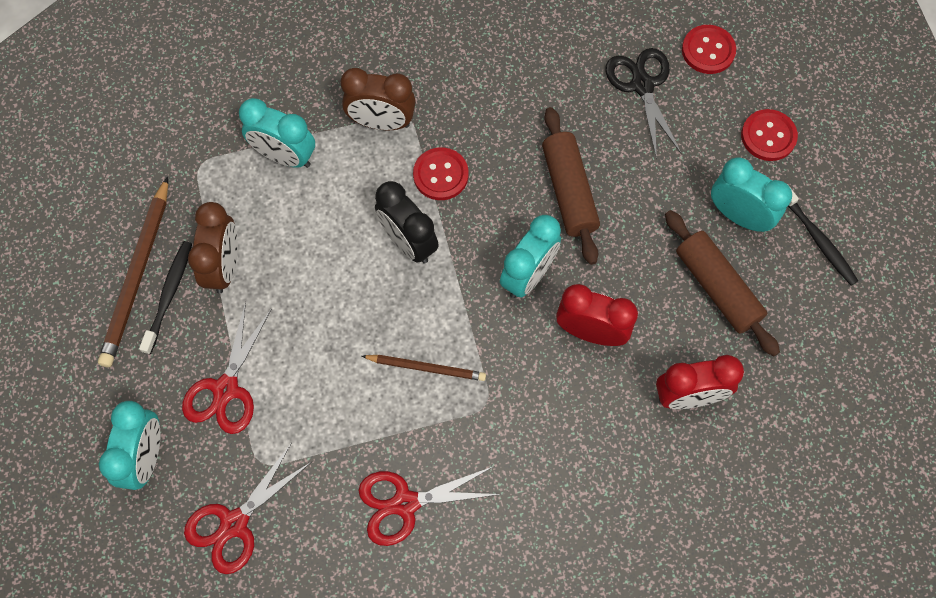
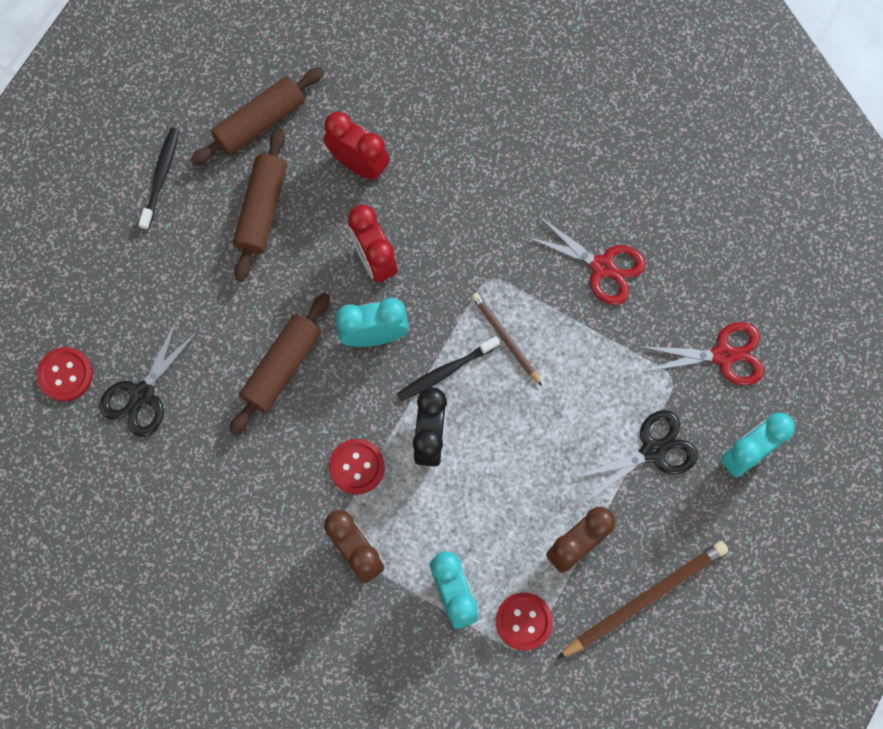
camera: 135 degrees left, 5 degrees up
black toothbrush [139,241,192,355] -> black toothbrush moved to [397,336,500,401]
red scissors [182,302,271,434] -> black scissors [572,410,698,501]
turquoise clock [711,157,792,232] -> none
red button [741,109,798,161] -> red button moved to [496,592,553,651]
none -> brown rolling pin [190,67,324,166]

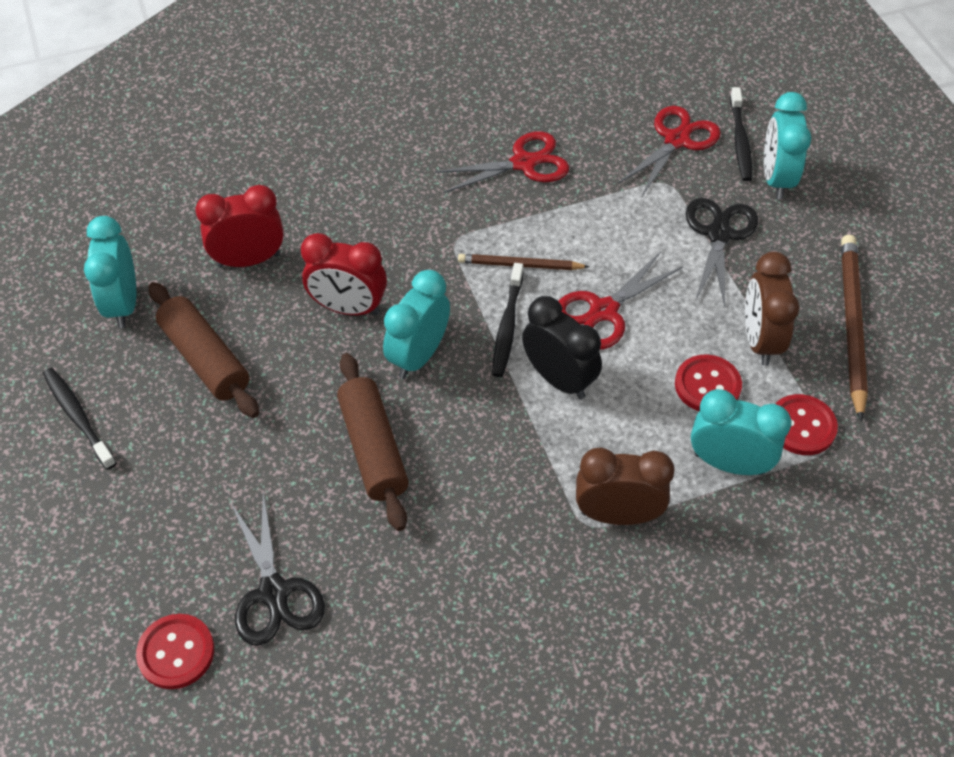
camera: 50 degrees left, 20 degrees down
brown rolling pin [190,67,324,166] -> turquoise clock [84,216,136,328]
red button [329,439,385,495] -> red button moved to [675,354,742,411]
none -> red scissors [559,251,683,350]
none -> black toothbrush [730,87,752,181]

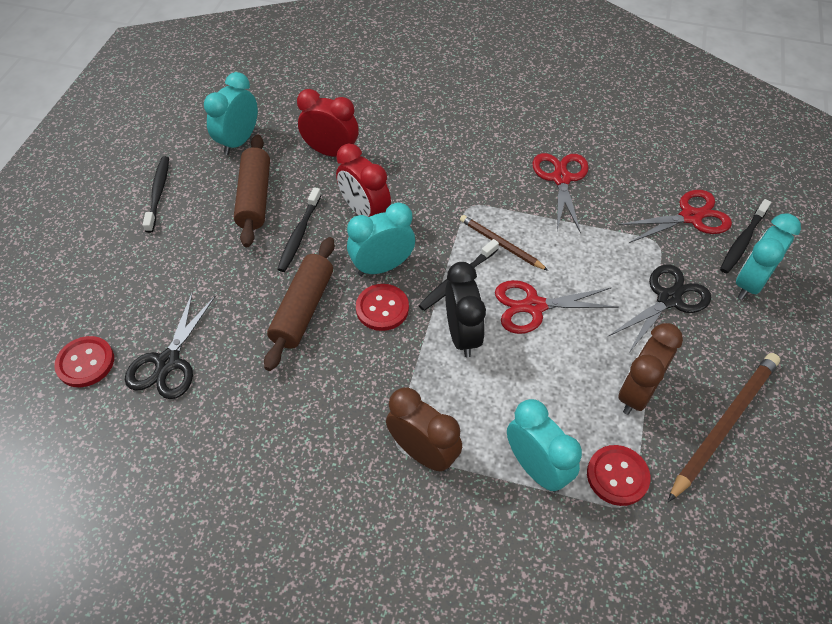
camera: 35 degrees right, 0 degrees up
red scissors [435,131,569,193] -> red scissors turned 105 degrees counterclockwise [532,153,589,234]
red button [675,354,742,411] -> red button moved to [356,284,409,331]
none -> black toothbrush [277,187,321,272]

